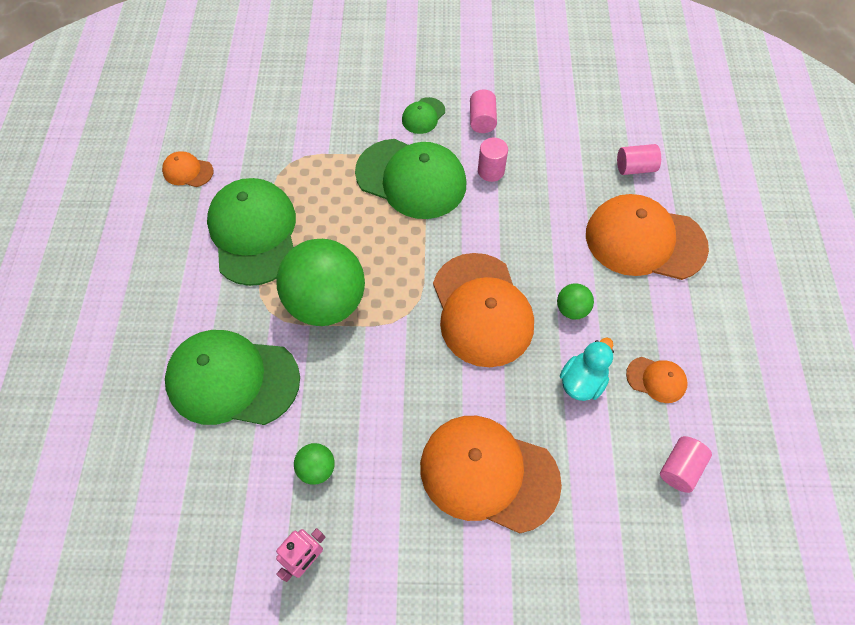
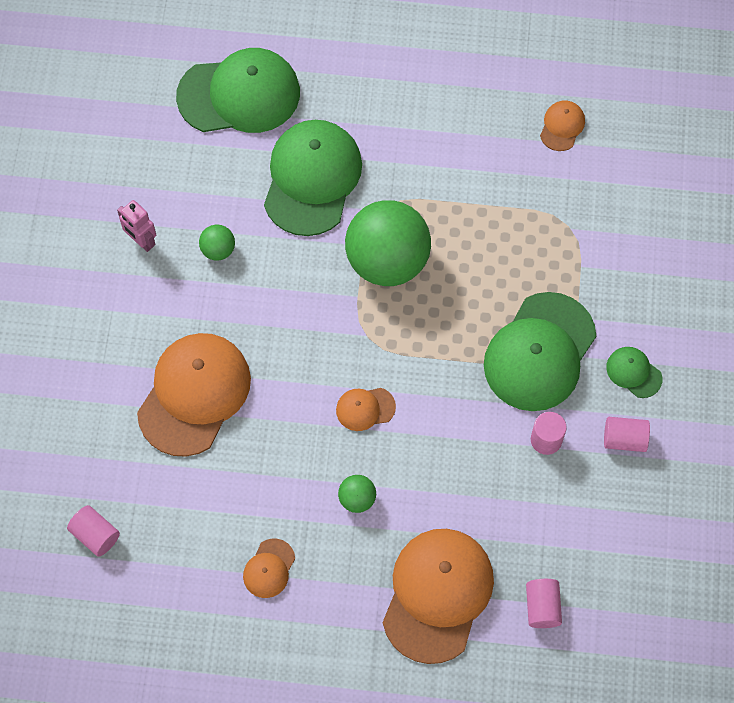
camera: 95 degrees right, 5 degrees up
green cap [207,178,296,286] -> green cap moved to [176,48,300,133]
orange cap [433,253,534,367] -> orange cap [336,388,396,431], size x0.45
turquoise duck [560,337,614,401] -> none
pink cylinder [660,436,712,493] -> pink cylinder moved to [67,505,120,557]

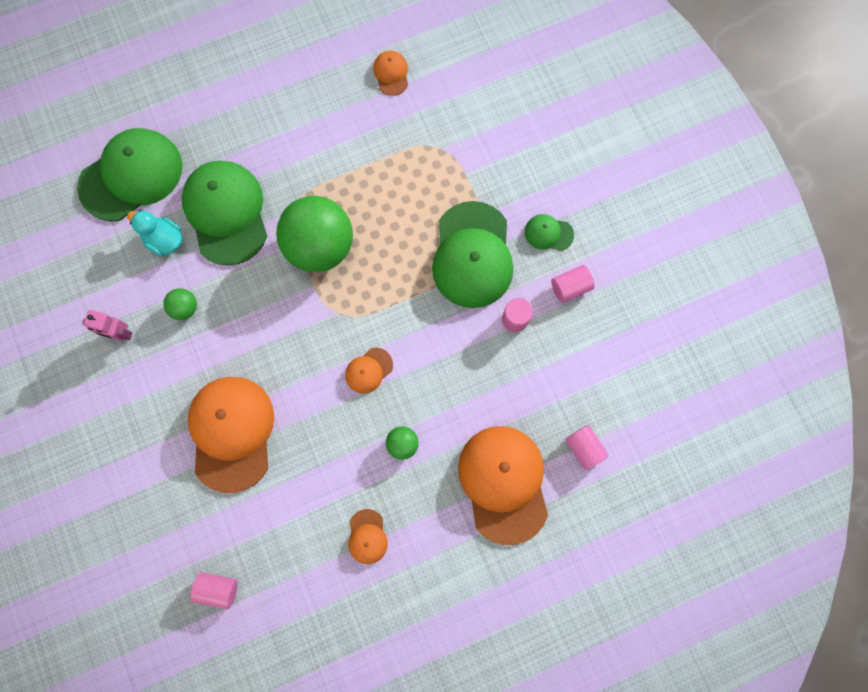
camera: 30 degrees left, 10 degrees up
none -> turquoise duck [127,210,182,256]

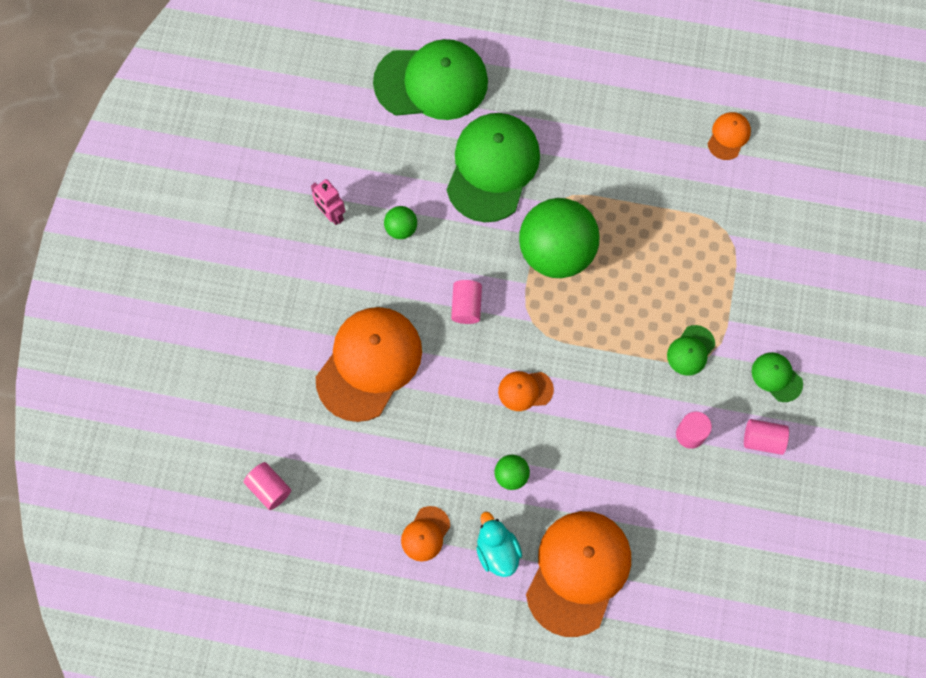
camera: 35 degrees right, 5 degrees down
turquoise duck [127,210,182,256] -> turquoise duck moved to [477,512,522,577]
green cap [432,201,513,308] -> green cap [667,325,715,376], size x0.45
pink cylinder [565,425,609,470] -> pink cylinder moved to [451,280,482,324]

